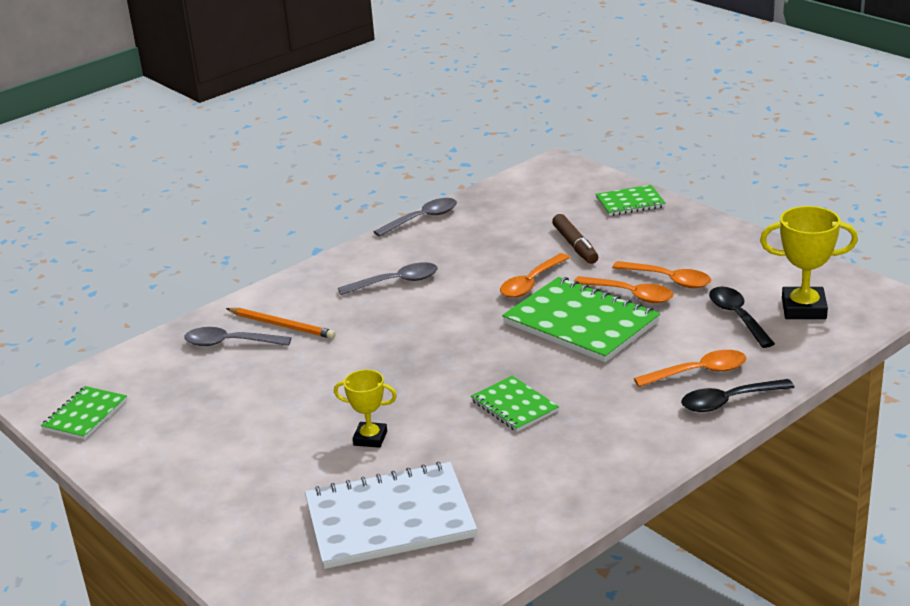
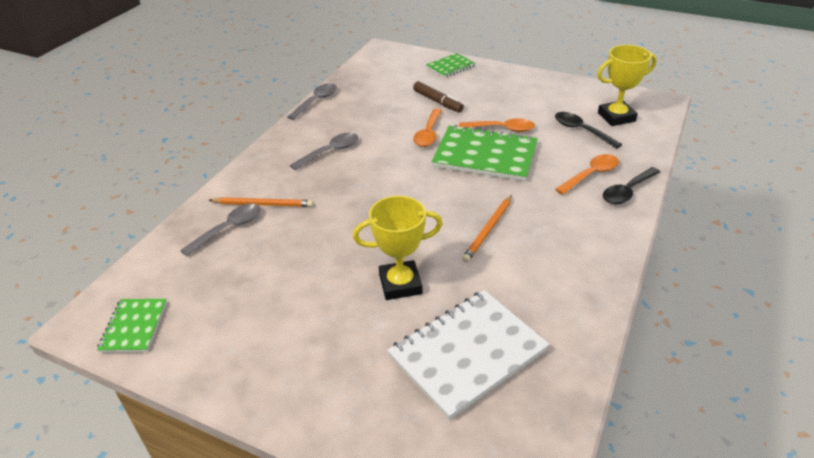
camera: 25 degrees left, 10 degrees up
grey spoon [184,327,292,346] -> grey spoon turned 150 degrees clockwise [180,204,260,256]
yellow trophy [334,370,397,448] -> yellow trophy [353,196,443,300], size x1.60
green notebook [471,376,559,432] -> orange pencil [462,195,512,262]
orange spoon [612,261,711,288] -> none

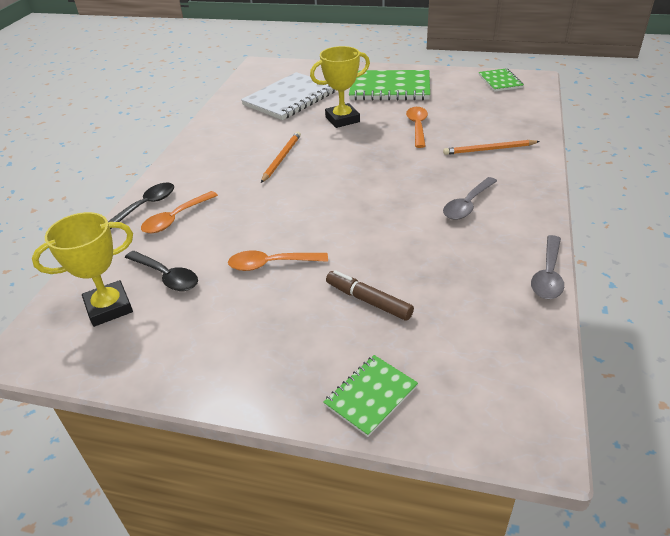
camera: 170 degrees right, 0 degrees up
grey spoon [180,204,260,256] -> none
orange spoon [413,109,442,147] -> orange spoon moved to [406,107,428,148]
green notebook [432,125,538,181] -> green notebook moved to [349,70,430,101]

